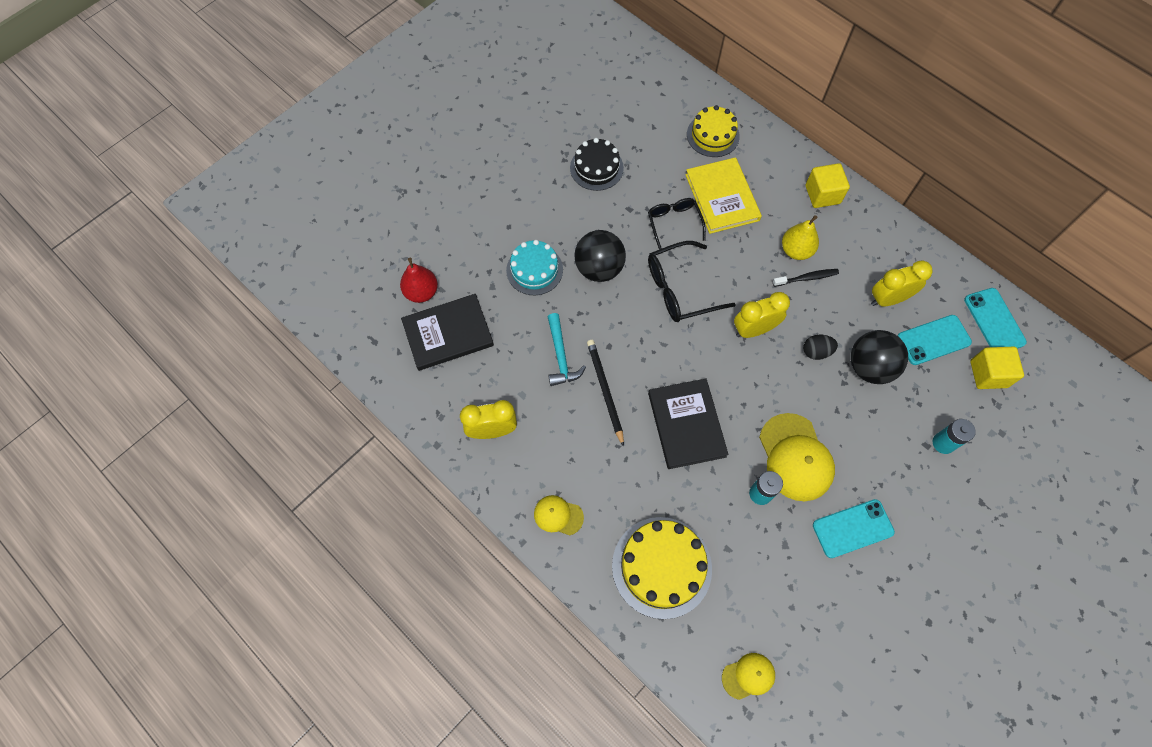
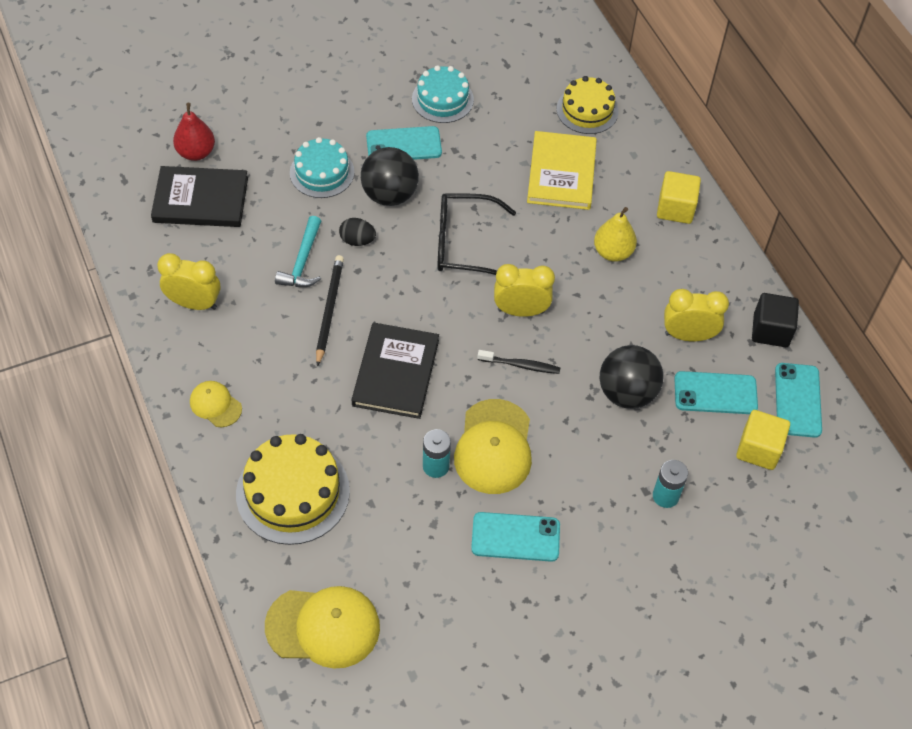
camera: 20 degrees right, 10 degrees down
black cake [570,138,624,191] -> turquoise cake [412,65,474,123]
black glasses [648,198,706,250] -> none
yellow cap [722,653,775,700] -> yellow cap [265,586,380,668], size x1.85
black toothbrush [773,269,839,287] -> black toothbrush moved to [477,350,560,374]
black egg [803,335,838,360] -> black egg moved to [339,218,376,246]
none -> turquoise phone [366,126,442,160]
none -> black cube [752,293,799,347]

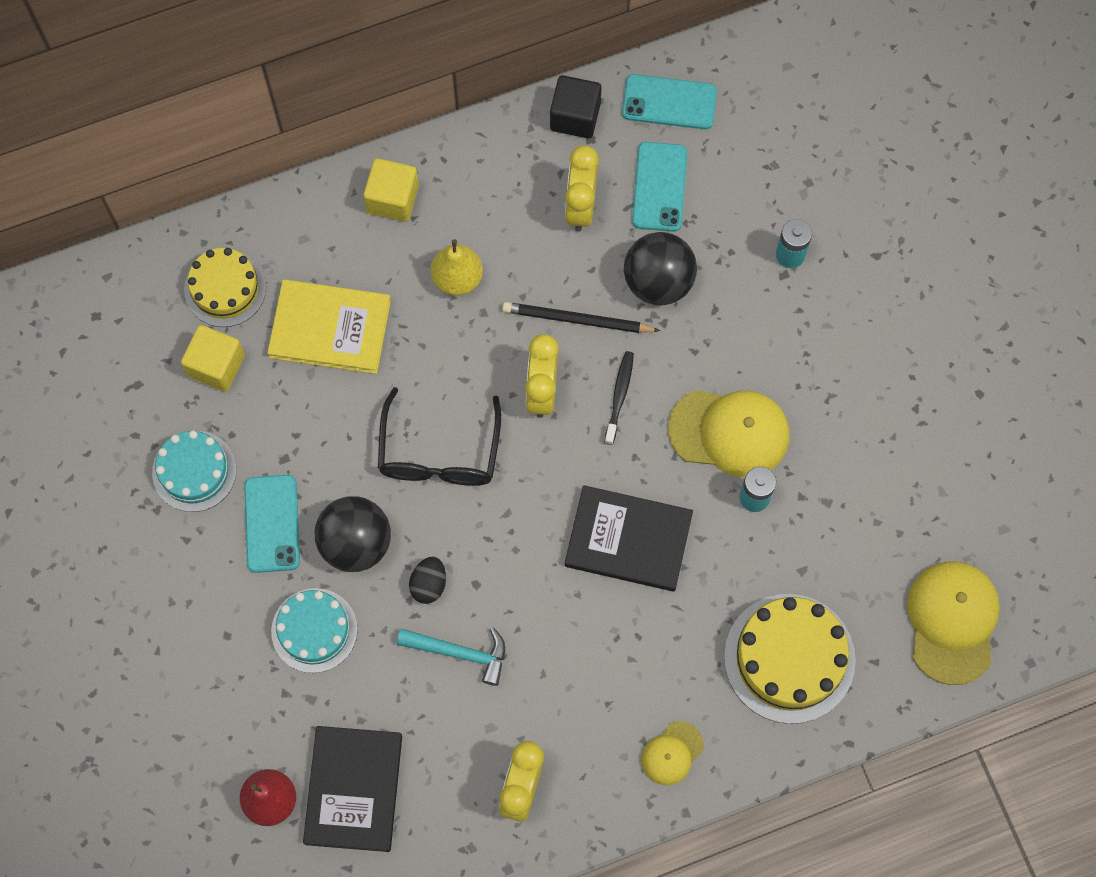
camera: 85 degrees left, 15 degrees up
black pencil [316,255,344,367] -> black pencil moved to [502,302,660,333]
turquoise phone [471,512,560,562] -> none
yellow cube [736,410,790,470] -> yellow cube moved to [181,325,245,392]

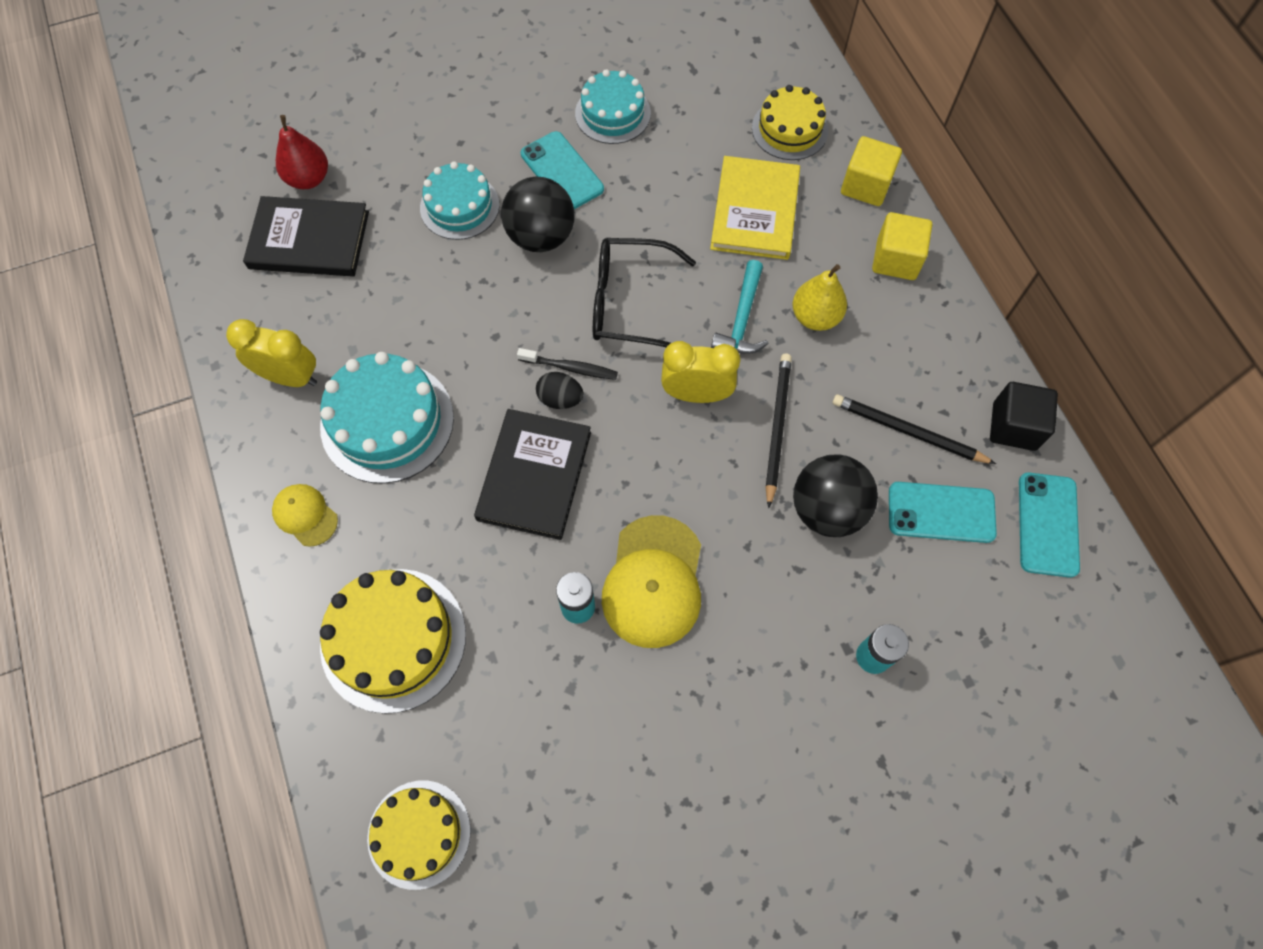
camera: 90 degrees right, 5 degrees down
yellow cube [181,325,245,392] -> yellow cube moved to [841,136,902,206]
turquoise phone [244,475,300,573] -> turquoise phone turned 60 degrees clockwise [521,131,604,209]
turquoise hammer [397,628,505,686] -> turquoise hammer moved to [711,260,769,354]
black egg [409,557,446,604] -> black egg moved to [536,372,584,409]
yellow clock [565,146,599,231] -> black pencil [832,394,996,464]
black toothbrush [604,351,634,445] -> black toothbrush moved to [517,348,618,380]
yellow cap [907,561,1000,685] -> yellow cake [367,781,471,890]
none -> turquoise cake [320,352,454,484]

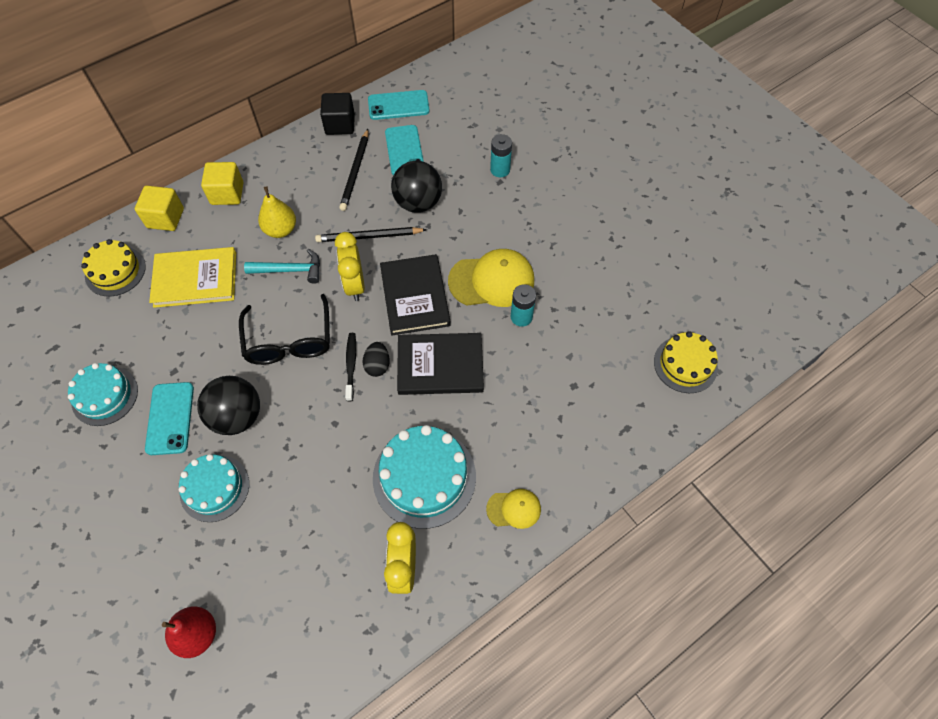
camera: 105 degrees left, 5 degrees down
black book [243,196,369,277] -> black book moved to [380,254,451,335]
yellow cap [272,484,338,547] -> yellow cap turned 120 degrees counterclockwise [486,489,541,529]
yellow cake [320,569,466,714] -> none
turquoise phone [521,131,604,209] -> turquoise phone turned 45 degrees counterclockwise [145,382,194,455]

